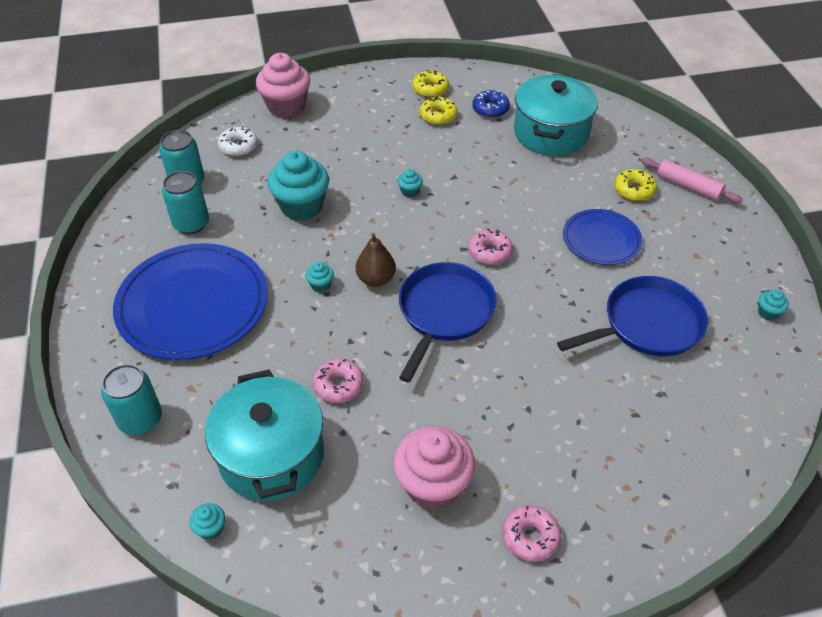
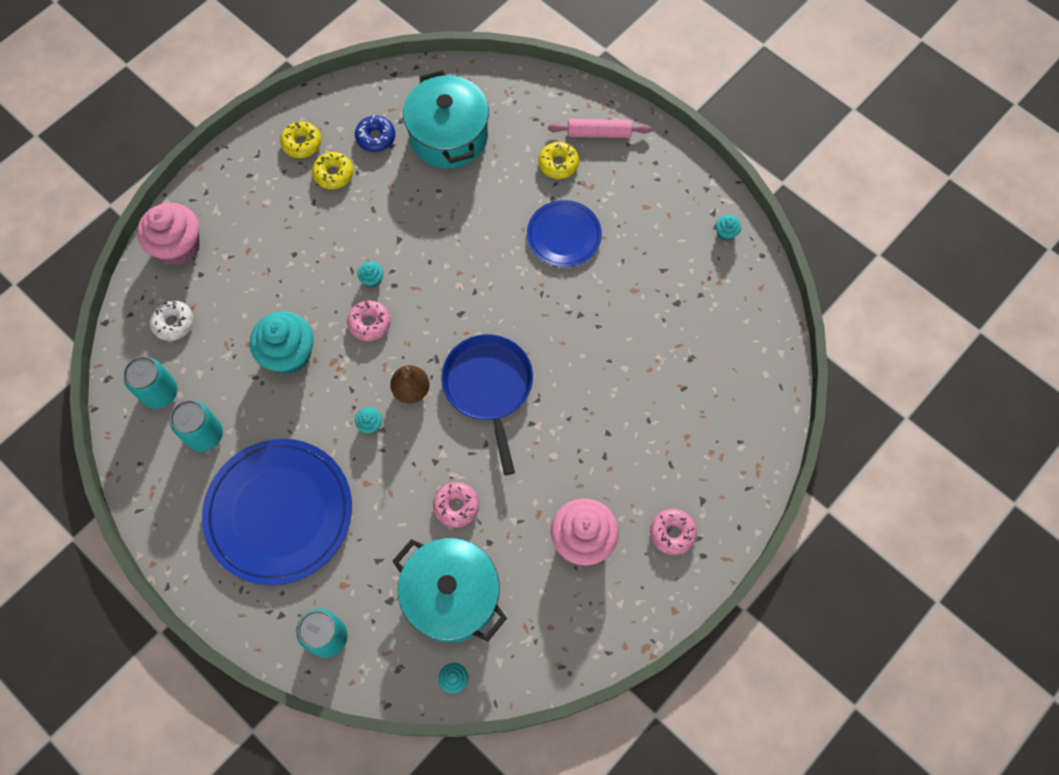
camera: 35 degrees left, 20 degrees up
pink donut [468,229,513,265] -> pink donut moved to [347,300,391,341]
blue pan [557,276,708,356] -> none

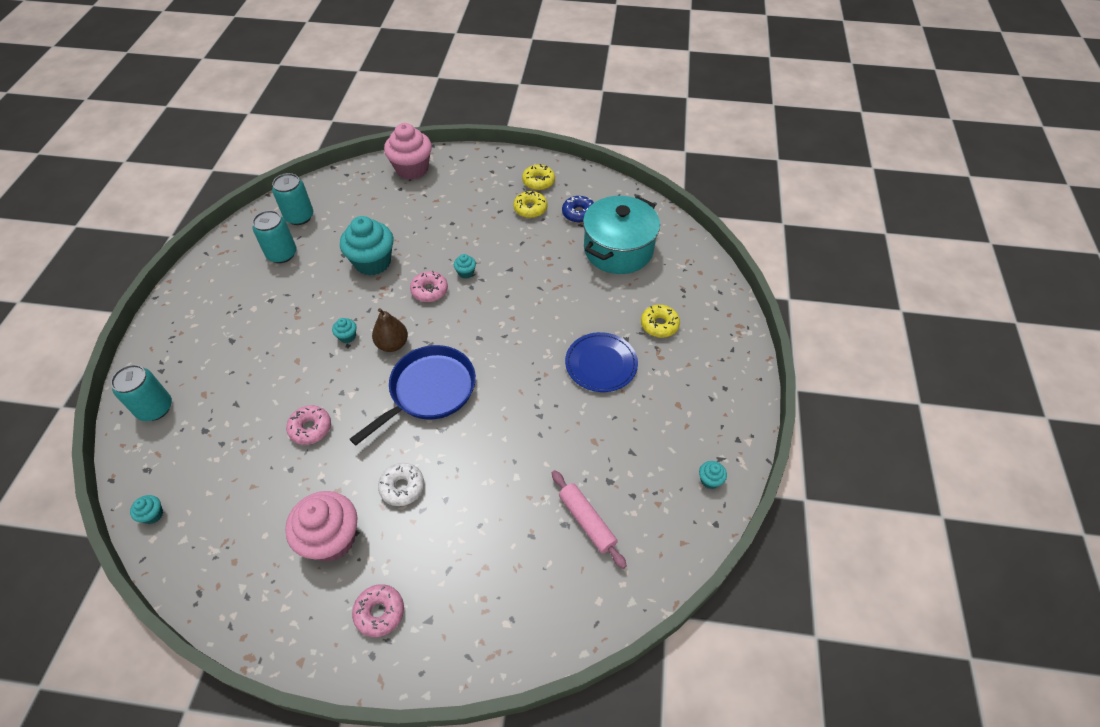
camera: 55 degrees right, 15 degrees down
white donut [149,300,194,341] -> white donut moved to [378,463,424,506]
blue plate [202,439,352,585] -> none
turquoise pot [393,538,507,643] -> none
pink rolling pin [548,119,652,138] -> pink rolling pin moved to [552,470,627,569]

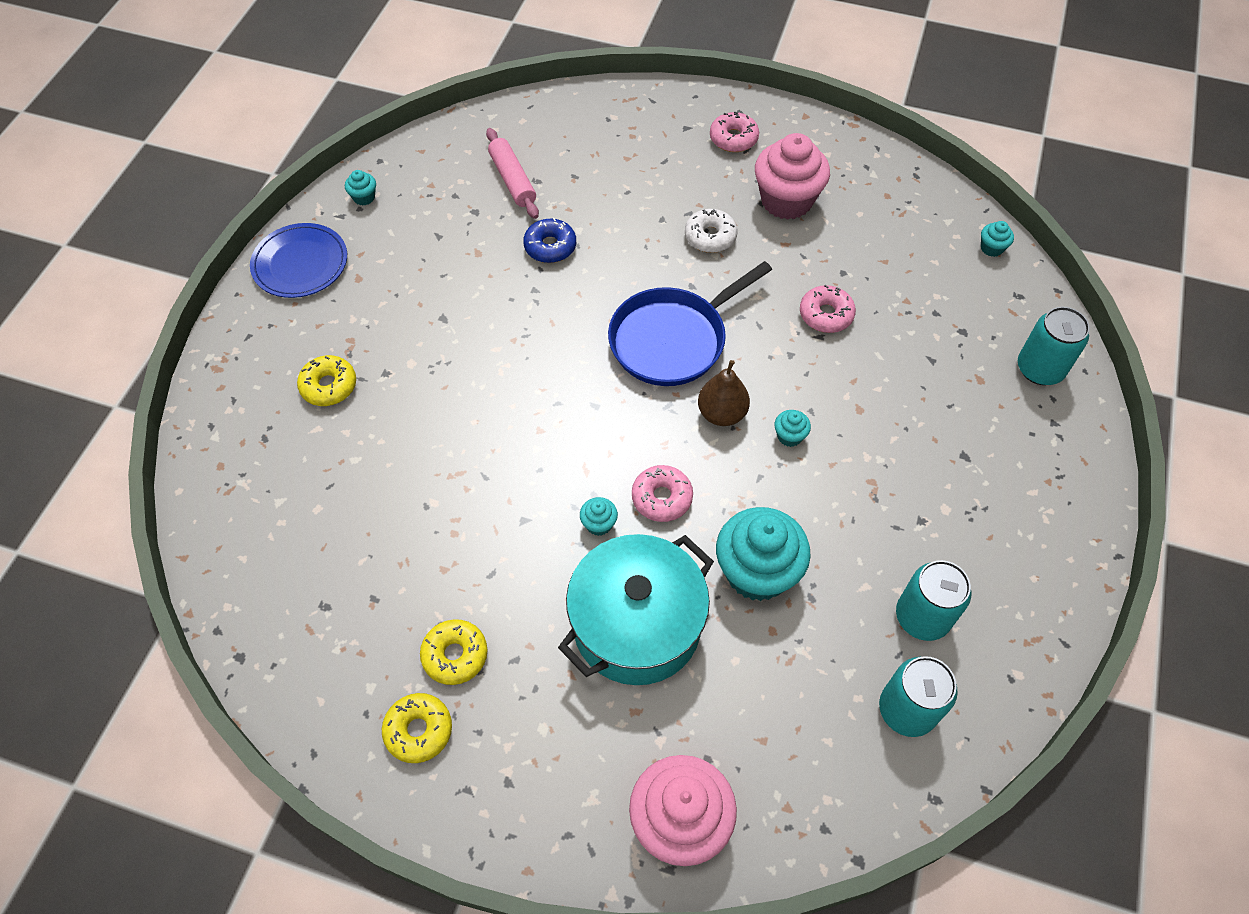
camera: 170 degrees left, 5 degrees up
blue donut [562,196,594,223] -> blue donut moved to [523,218,576,263]
blue plate [565,332,638,392] -> blue plate moved to [250,223,347,298]
turquoise pot [583,196,660,274] -> turquoise pot moved to [558,534,714,685]

